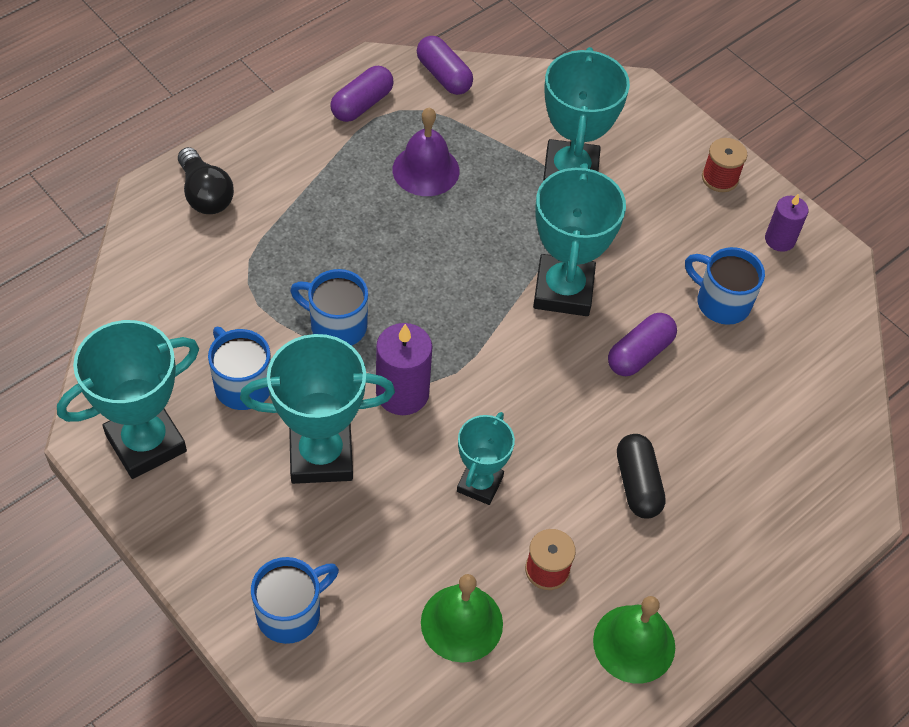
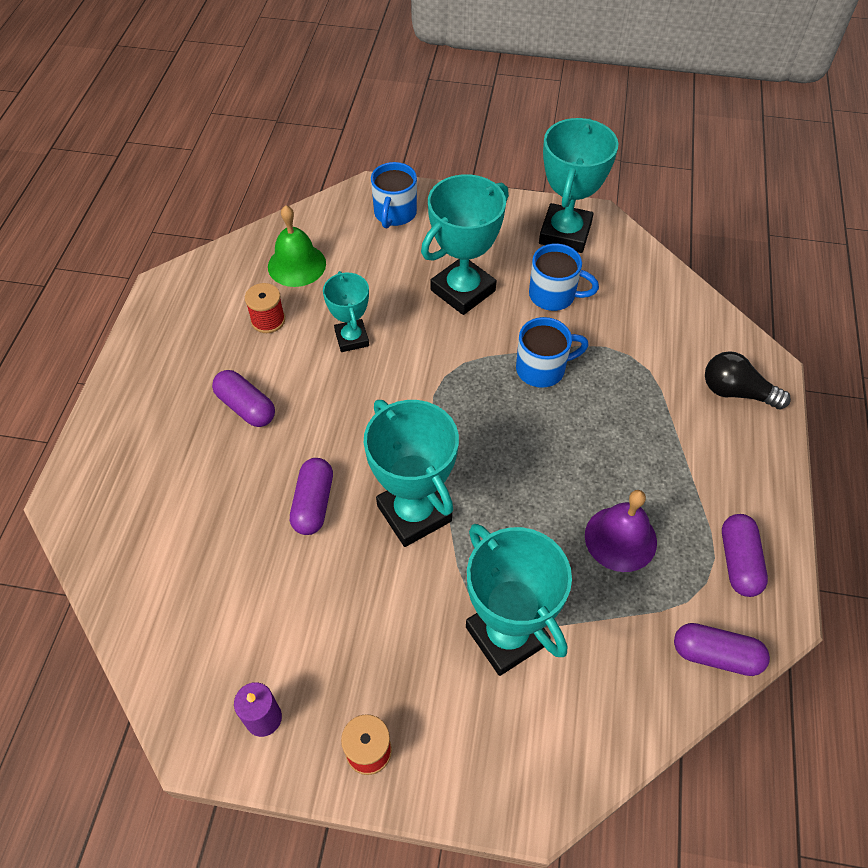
camera: 145 degrees right, 0 degrees up
purple candle [376,323,432,415] -> none
green bell [593,596,675,684] -> none
black capsule [617,434,666,518] -> purple capsule [212,370,275,427]
blue mug [685,247,765,325] -> none

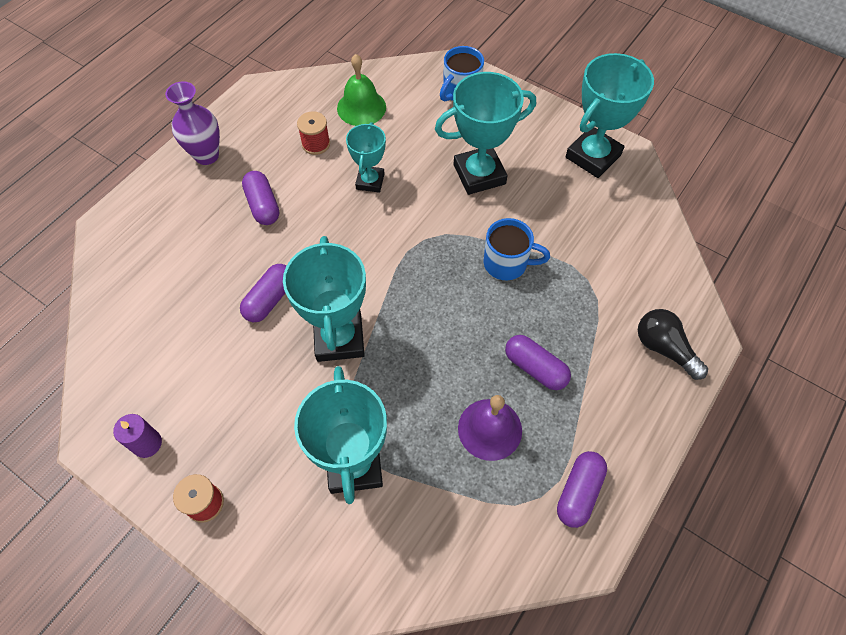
camera: 25 degrees right, 5 degrees up
blue mug [529,244,599,311] -> none
purple capsule [674,623,770,676] -> purple capsule moved to [505,335,571,390]
none -> purple vase [165,81,220,165]

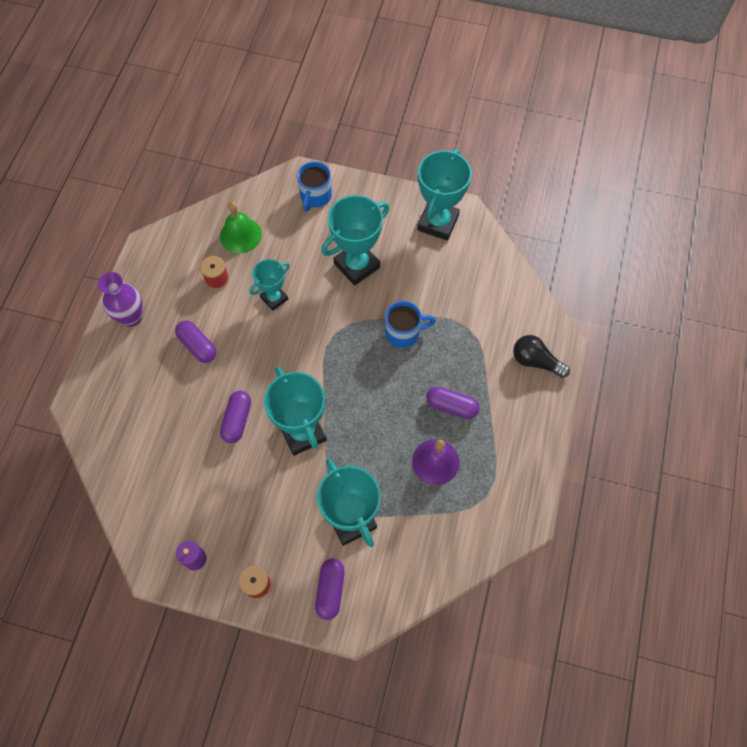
camera: 20 degrees left, 5 degrees up
turquoise trophy [346,122,386,193] -> turquoise trophy turned 60 degrees clockwise [249,259,290,311]
purple capsule [557,451,607,528] -> purple capsule moved to [315,559,345,620]

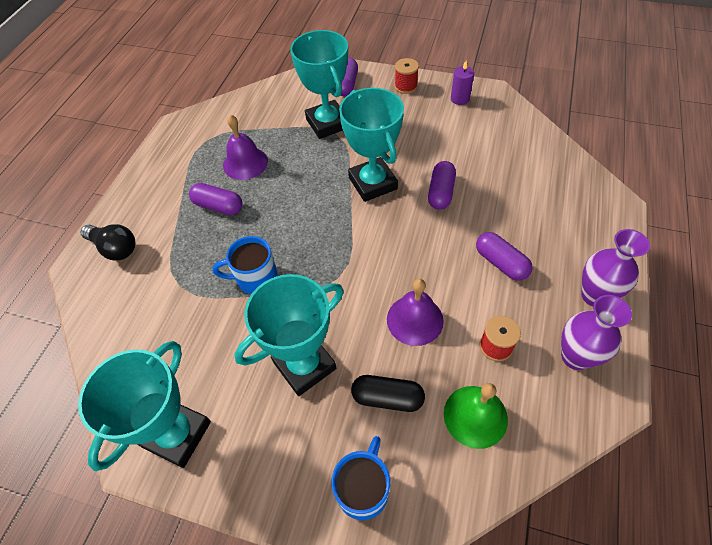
camera: 175 degrees left, 10 degrees down
turquoise trophy [249,259,290,311] -> purple bell [387,279,444,346]
none -> black capsule [351,375,425,412]
none -> purple vase [561,295,632,370]

